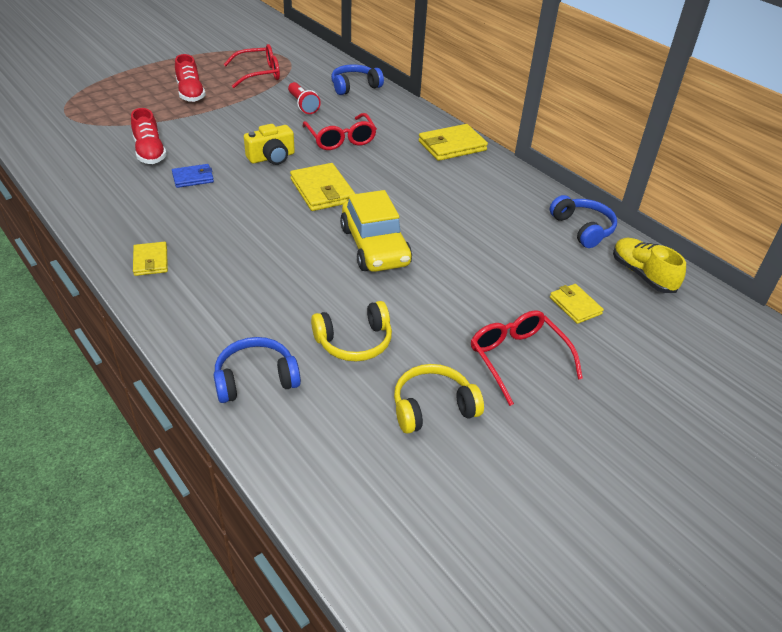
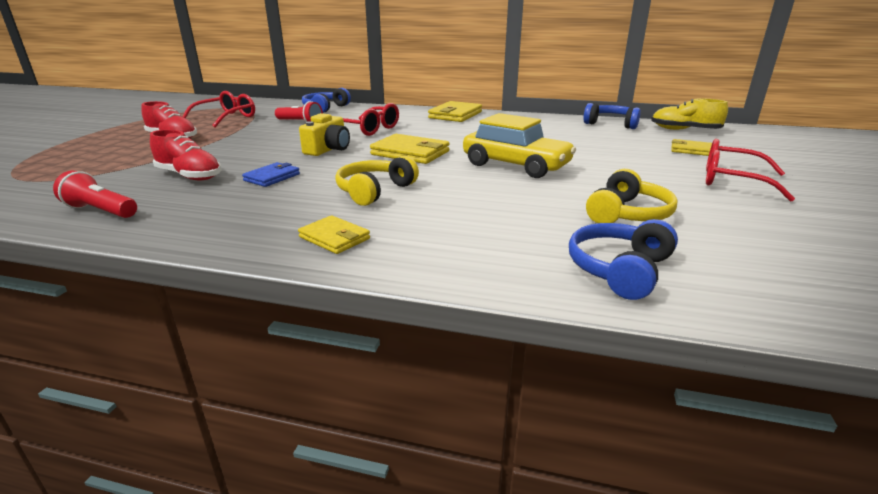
camera: 35 degrees left, 15 degrees down
yellow headphones [394,364,484,434] -> yellow headphones moved to [335,156,419,206]
none -> red flashlight [53,171,137,218]

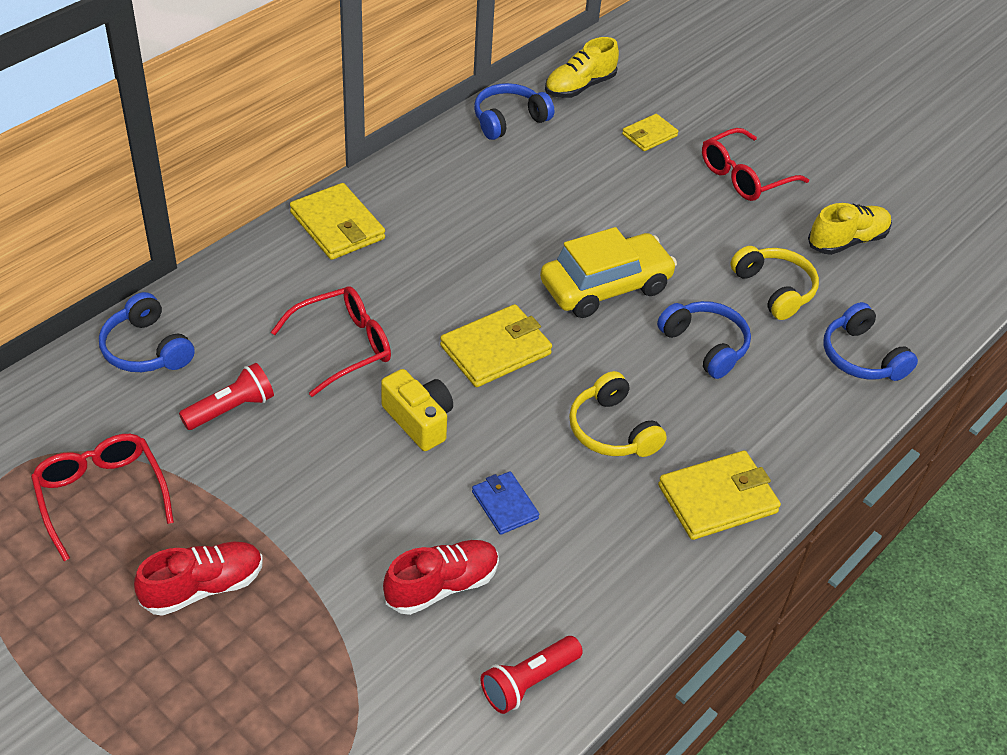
camera: 65 degrees left, 20 degrees up
yellow wallet [298,215,370,254] -> yellow wallet [658,450,781,540], size x1.68
none -> blue headphones [657,301,751,379]
none -> yellow shoe [808,203,892,255]

